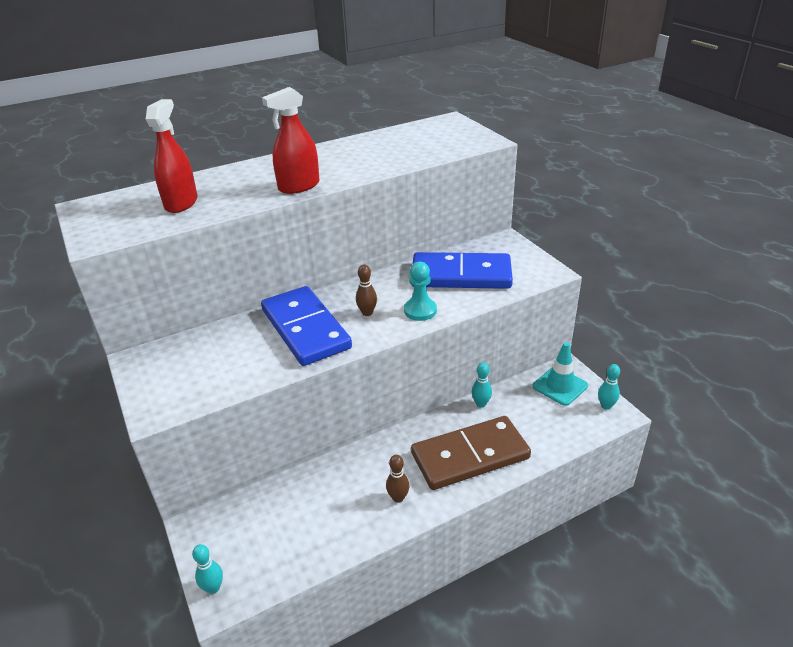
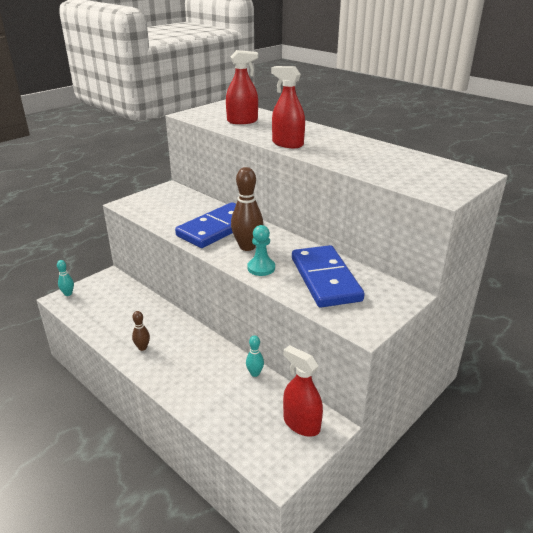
camera: 70 degrees right, 5 degrees down
brown bowling pin [356,265,377,316] -> brown bowling pin [231,167,263,251], size x1.88
brown domino [411,416,531,490] -> none
turquoise traffic cone [533,342,588,406] -> red spray bottle [283,345,323,437]
turquoise bowling pin [598,364,620,410] -> none

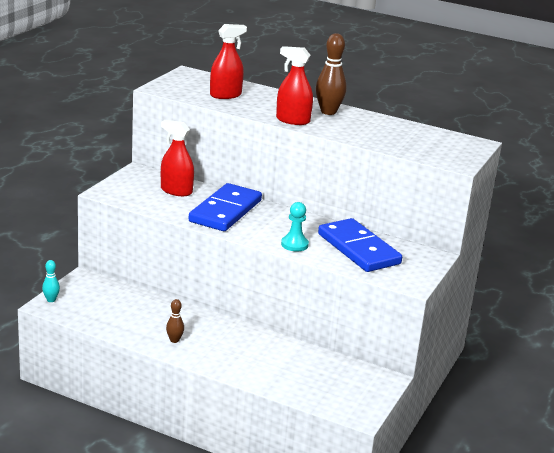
camera: 20 degrees left, 5 degrees down
brown bowling pin [231,167,263,251] -> brown bowling pin moved to [316,33,347,115]
turquoise bowling pin [246,335,264,377] -> none
red spray bottle [283,345,323,437] -> red spray bottle moved to [161,120,194,196]

